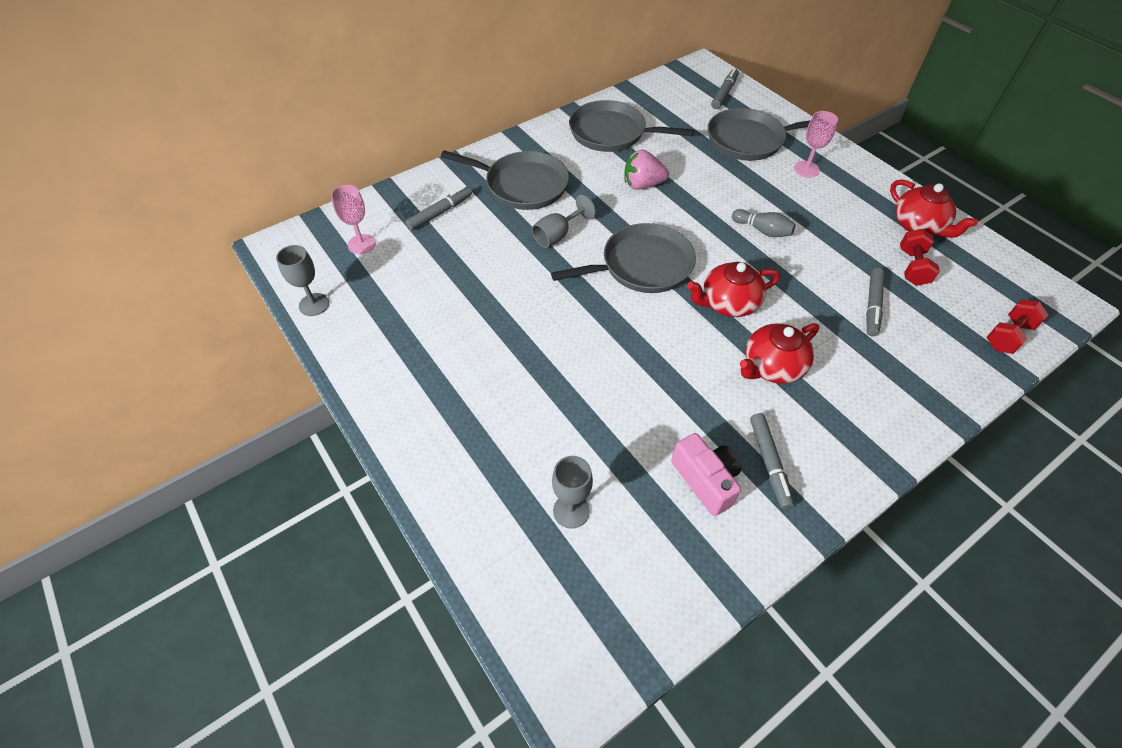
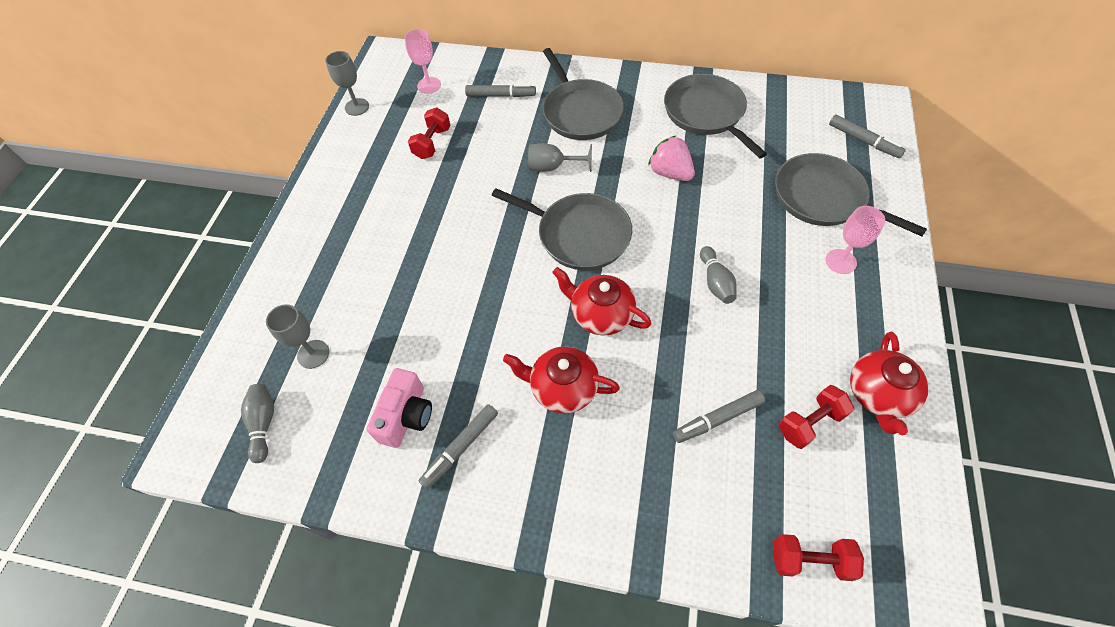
camera: 50 degrees right, 5 degrees up
grey marker [711,68,739,109] -> grey marker turned 60 degrees clockwise [829,115,906,158]
none -> grey bowling pin [241,384,274,463]
none -> red dumbbell [408,108,451,159]

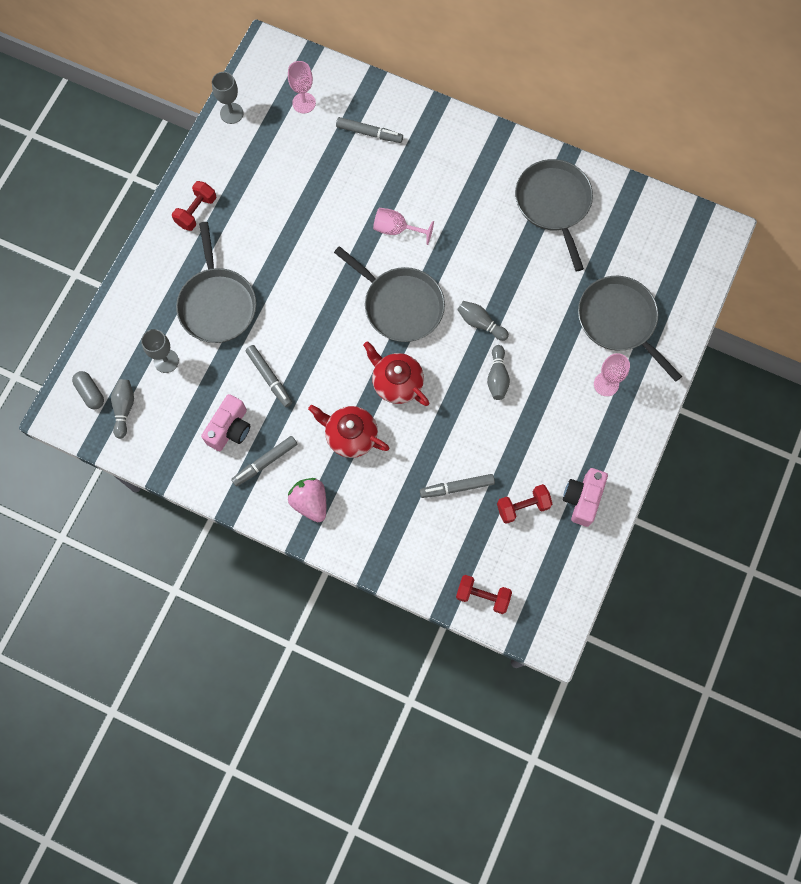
camera: 10 degrees right, 15 degrees up
red dumbbell [408,108,451,159] -> red dumbbell moved to [172,181,216,231]
grey goblet [528,143,592,172] -> pink goblet [373,208,434,245]
grey pan [543,48,624,140] -> grey pan moved to [176,222,256,343]
pink strawberry [648,136,695,181] -> pink strawberry moved to [287,478,326,522]
grey marker [829,115,906,158] -> grey marker moved to [245,345,292,407]
red teapot [850,332,929,435] -> pink camera [563,468,608,527]
none -> grey capsule [72,371,104,409]
none -> grey bowling pin [457,301,509,341]

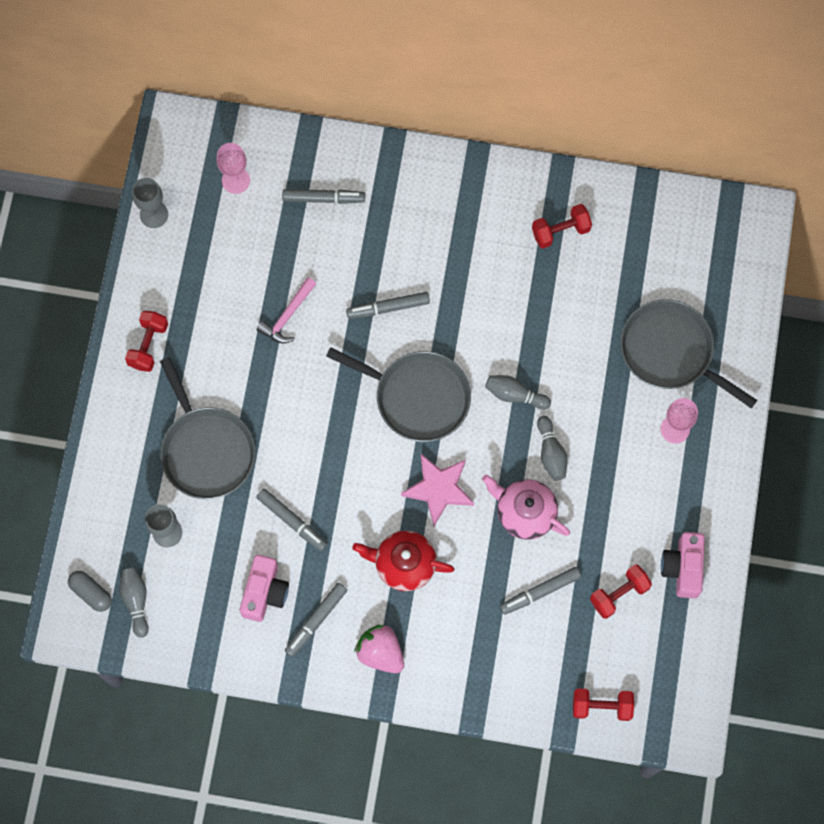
camera: 15 degrees left, 0 degrees up
red teapot [363,341,429,406] -> pink star [401,454,474,526]
pink goblet [373,208,434,245] -> grey marker [346,292,430,319]
grey pan [515,159,593,271] -> red dumbbell [532,204,592,248]
none -> pink hammer [257,277,316,343]
none -> pink teapot [482,475,570,540]

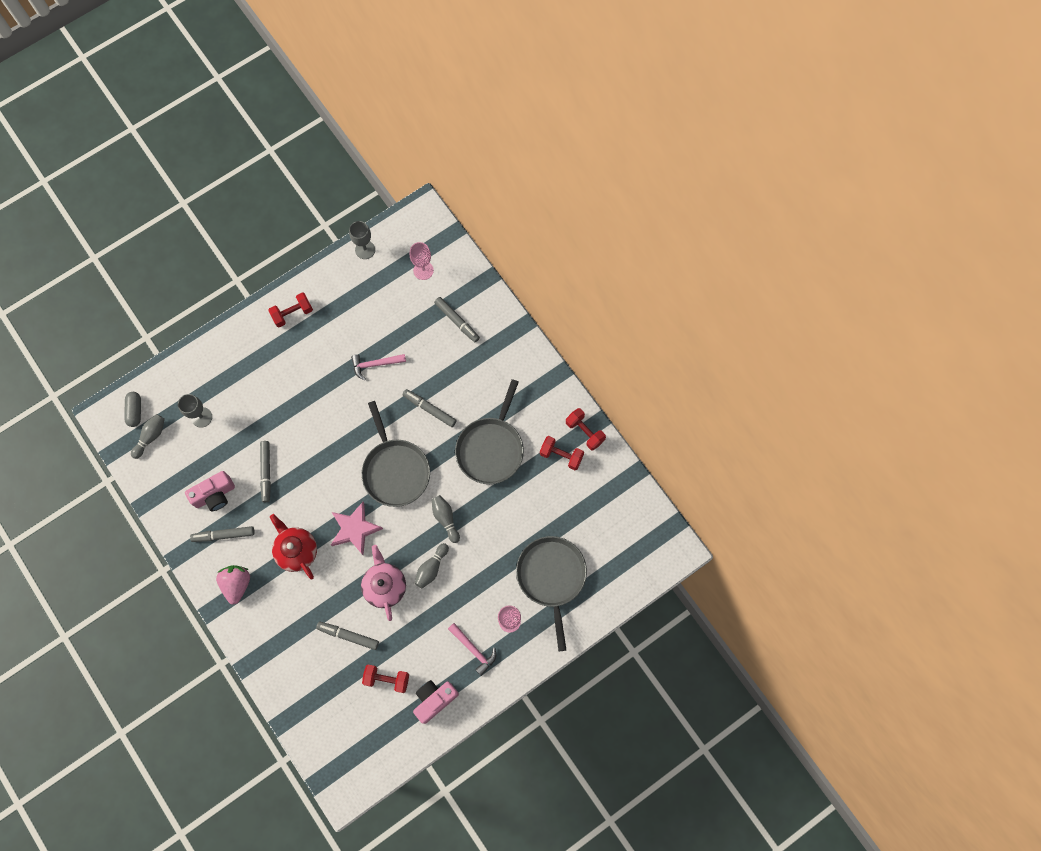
camera: 45 degrees right, 0 degrees up
grey pan [160,357,256,499] -> grey pan moved to [455,379,524,484]
red dumbbell [573,688,634,721] -> red dumbbell moved to [566,408,606,450]
none -> pink hammer [448,623,496,676]

